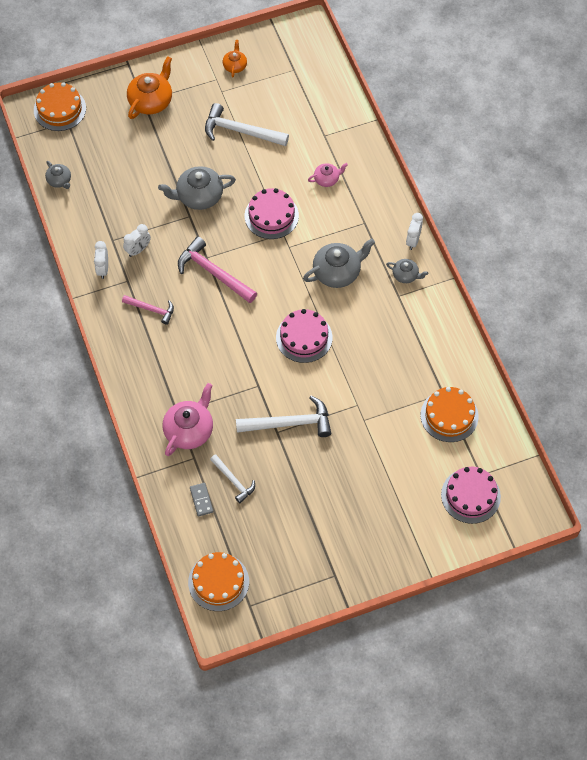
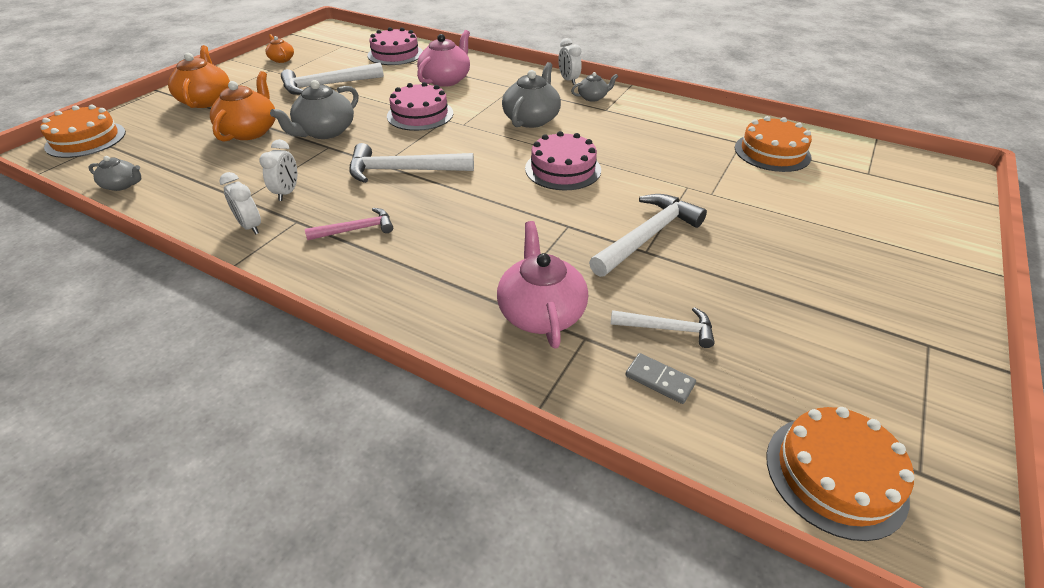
camera: 40 degrees left, 20 degrees down
pink hammer [178,236,257,303] -> white hammer [349,143,474,183]
pink teapot [308,163,348,187] -> pink teapot [417,30,470,87], size x1.82
pink cake [441,467,501,524] -> pink cake moved to [368,27,423,65]
none -> orange teapot [210,71,276,142]

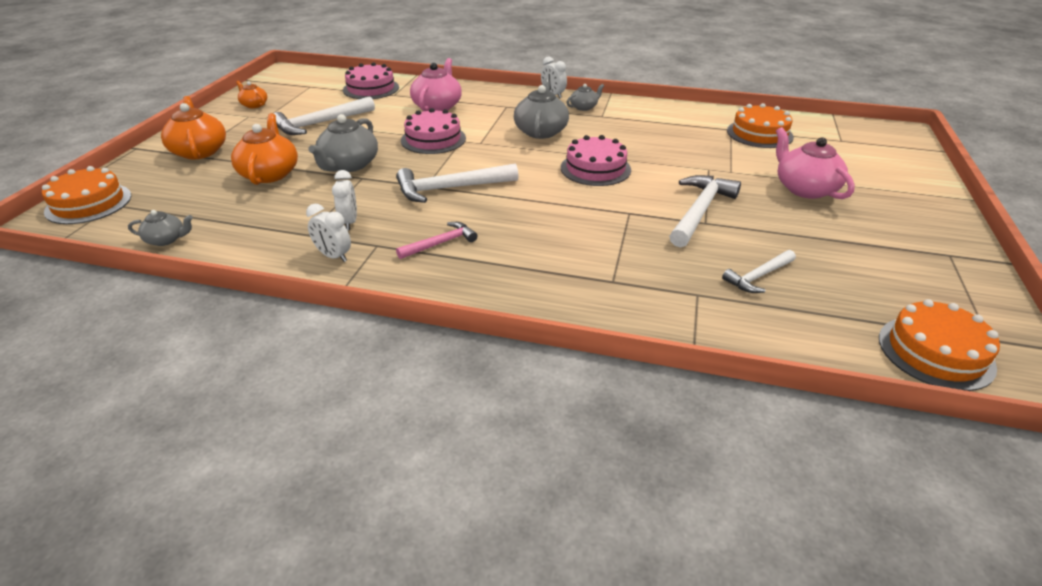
camera: 15 degrees left, 5 degrees down
pink teapot [497,221,588,349] -> pink teapot moved to [776,127,855,199]
white hammer [611,307,715,348] -> white hammer turned 150 degrees clockwise [722,250,796,293]
grey domino [625,353,696,404] -> none

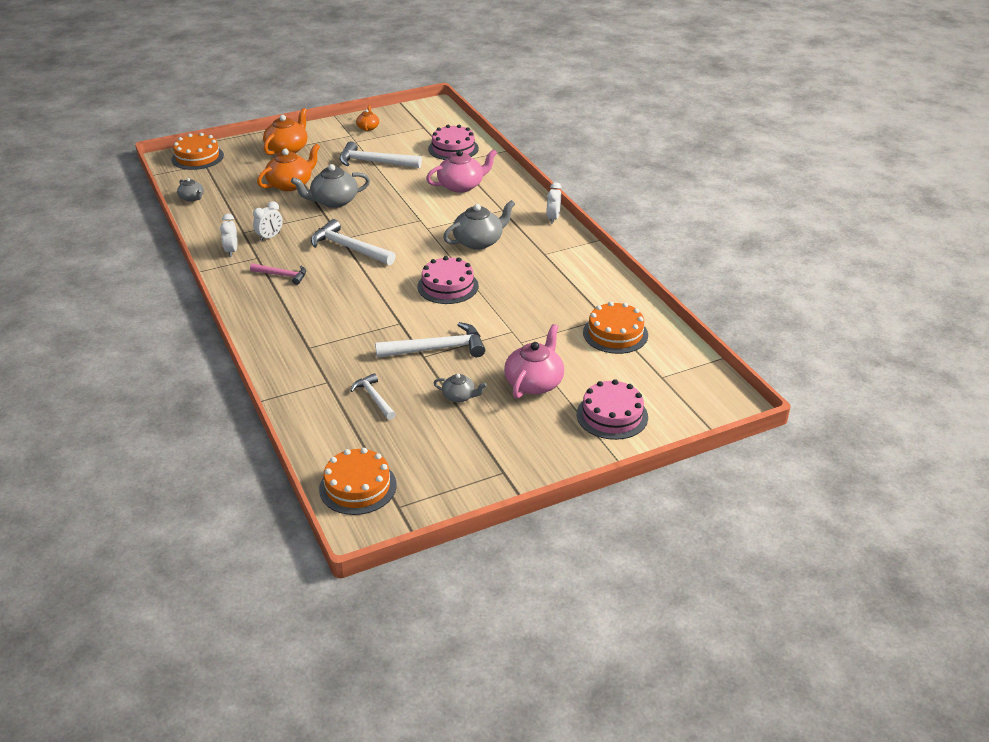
camera: 50 degrees right, 0 degrees up
pink cake [401,108,466,154] -> pink cake moved to [577,379,648,440]
grey teapot [566,84,604,111] -> grey teapot moved to [434,374,487,402]
white hammer [722,250,796,293] -> white hammer turned 45 degrees clockwise [350,373,396,420]

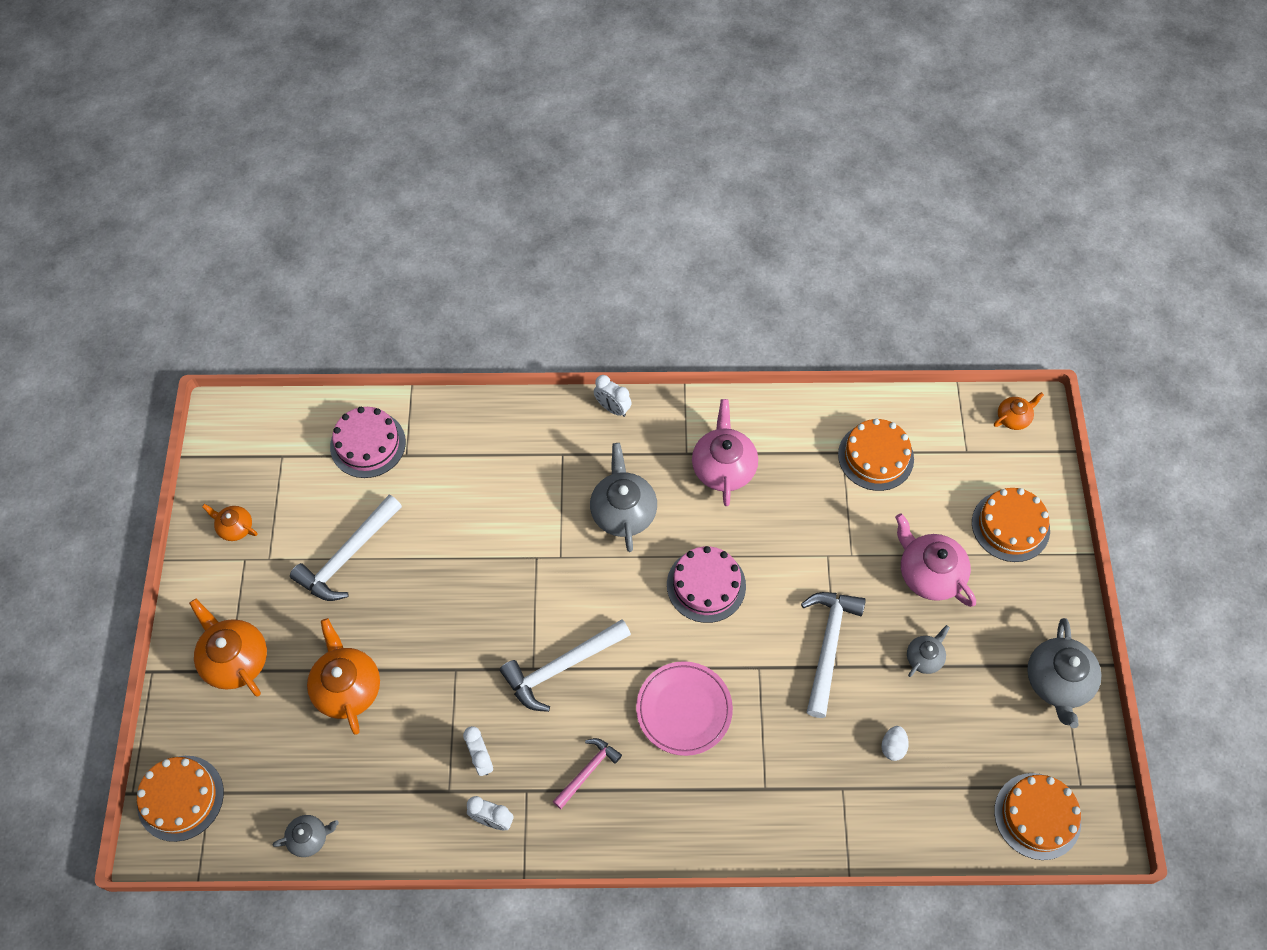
camera: 65 degrees left, 25 degrees up
grey teapot [291,164,370,208] -> grey teapot moved to [1027,618,1101,728]
white hammer [350,373,396,420] -> white egg [882,726,909,761]
pink teapot [426,150,497,193] -> pink teapot moved to [692,399,758,506]
pink cake [577,379,648,440] -> orange cake [972,488,1050,562]
none -> pink plate [636,661,733,756]
none -> orange teapot [994,392,1044,430]

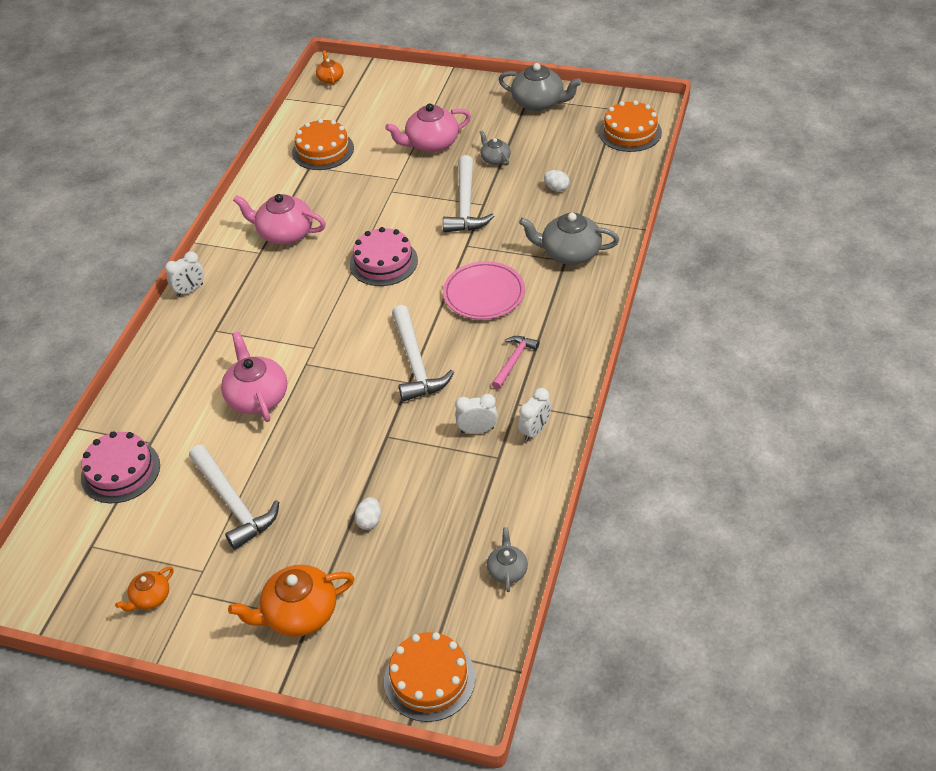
camera: 70 degrees left, 15 degrees down
orange teapot [307,618,380,735] -> white egg [355,497,381,530]
pink hammer [553,738,622,809] -> pink hammer turned 60 degrees clockwise [492,336,539,389]
grey teapot [590,443,657,552] -> grey teapot moved to [519,213,619,265]
white hammer [801,592,866,718] -> white hammer turned 120 degrees counterclockwise [443,155,494,233]
orange cake [972,488,1050,562] -> none
none -> pink teapot [221,331,287,422]

